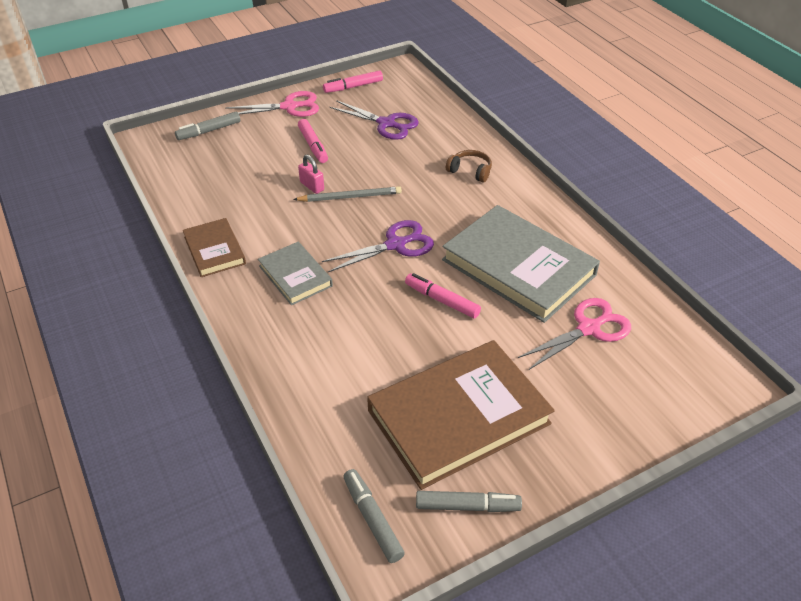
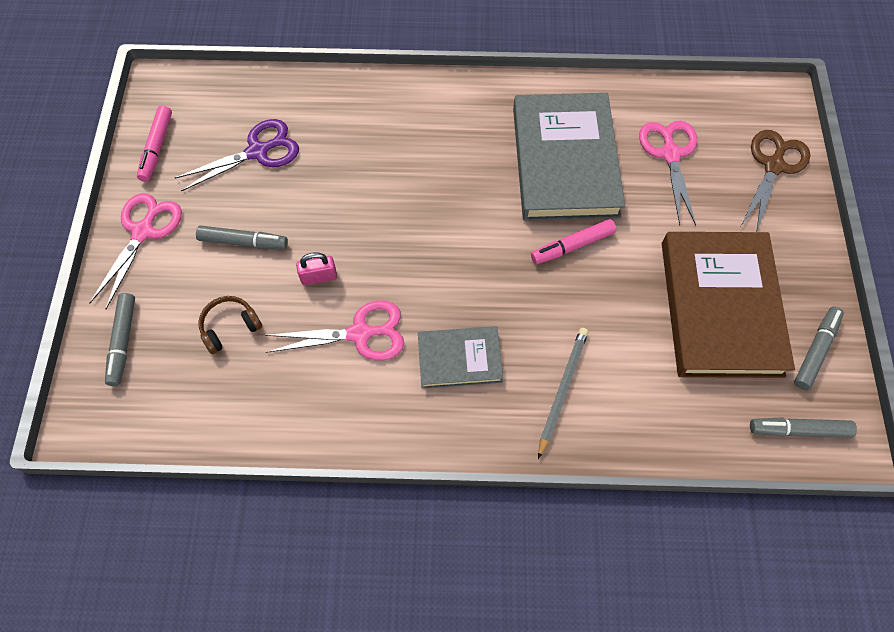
camera: 60 degrees left, 20 degrees up
brown book [183,218,246,277] -> none
grey pencil [293,186,402,202] -> grey pencil moved to [538,328,588,459]
pink marker [298,119,328,163] -> grey marker [196,226,288,250]
purple scissors [322,220,434,272] -> none
grey book [442,205,600,323] -> grey book turned 75 degrees counterclockwise [513,93,625,221]
brown headphones [446,150,492,182] -> brown headphones moved to [198,296,262,354]
none -> pink scissors [265,300,404,361]
none -> brown scissors [741,130,810,231]

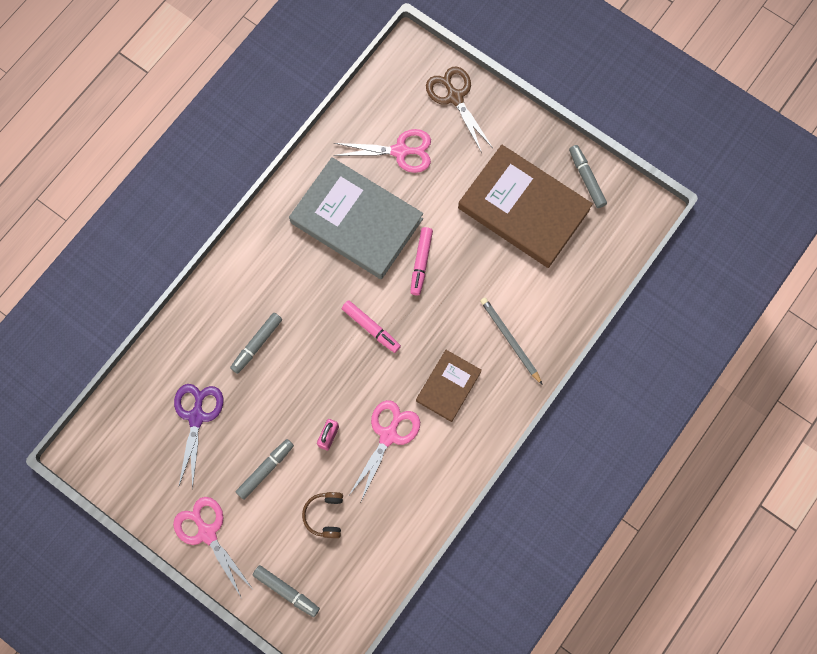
camera: 55 degrees left, 10 degrees up
pink marker [137,105,172,182] -> pink marker moved to [342,300,401,353]
grey book [418,326,503,389] -> brown book [416,350,482,422]
pink scissors [639,121,697,226] -> pink scissors turned 150 degrees clockwise [333,129,431,173]
grey marker [750,417,857,438] -> grey marker moved to [230,313,282,374]

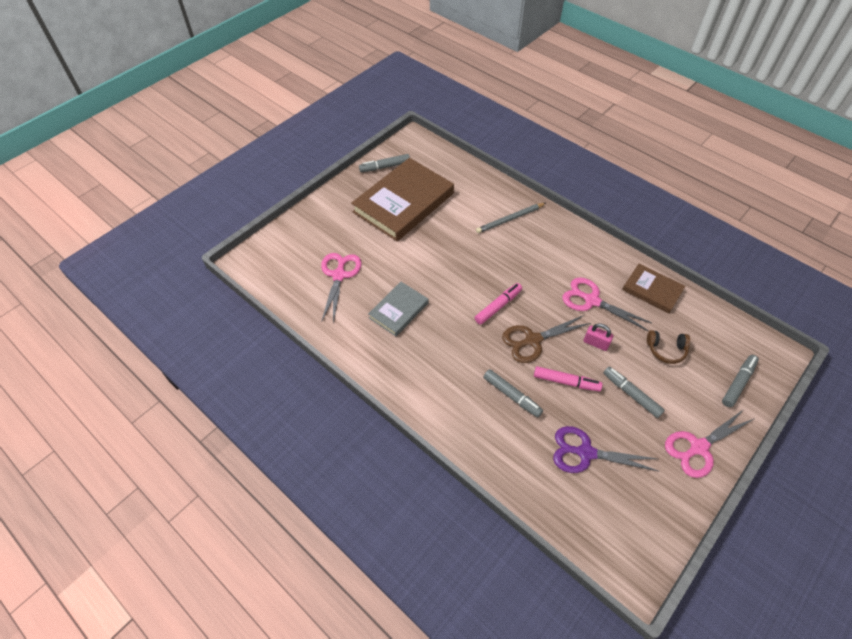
camera: 85 degrees left, 20 degrees down
grey book [289,157,423,279] -> grey book [368,282,428,336], size x0.52
pink marker [410,227,433,296] -> pink marker moved to [534,366,603,392]
brown book [416,350,482,422] -> brown book moved to [622,264,685,313]
brown scissors [426,67,493,153] -> brown scissors moved to [502,315,591,363]

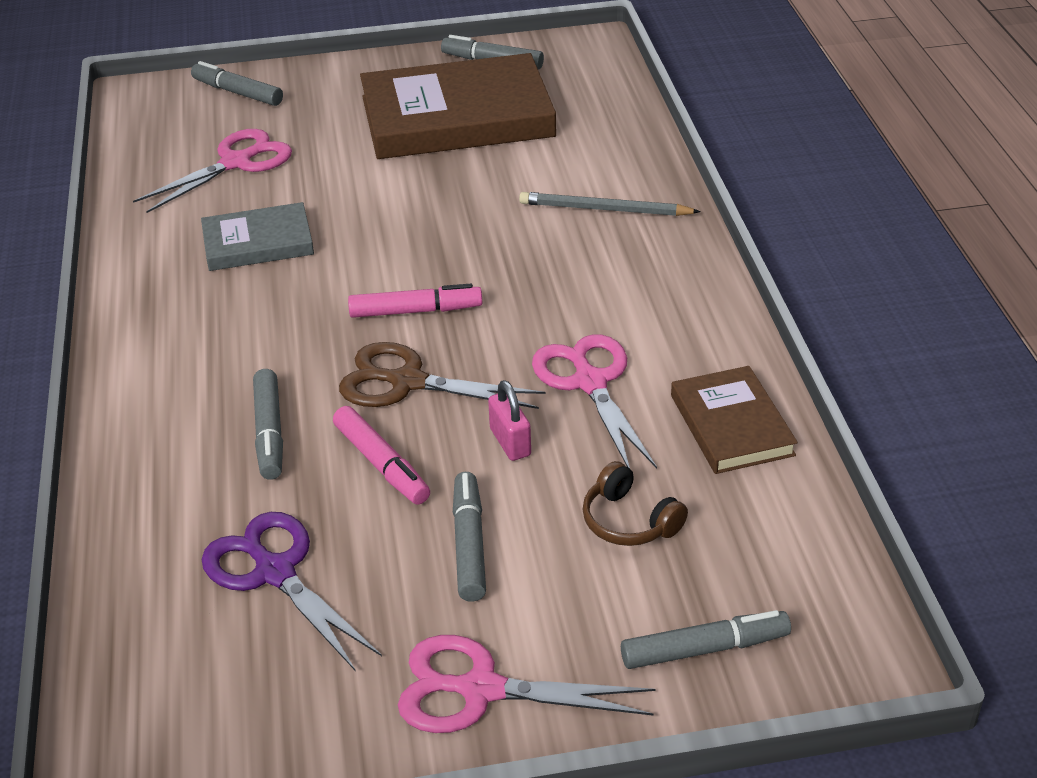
camera: 40 degrees right, 15 degrees down
none -> grey marker [191,61,283,106]

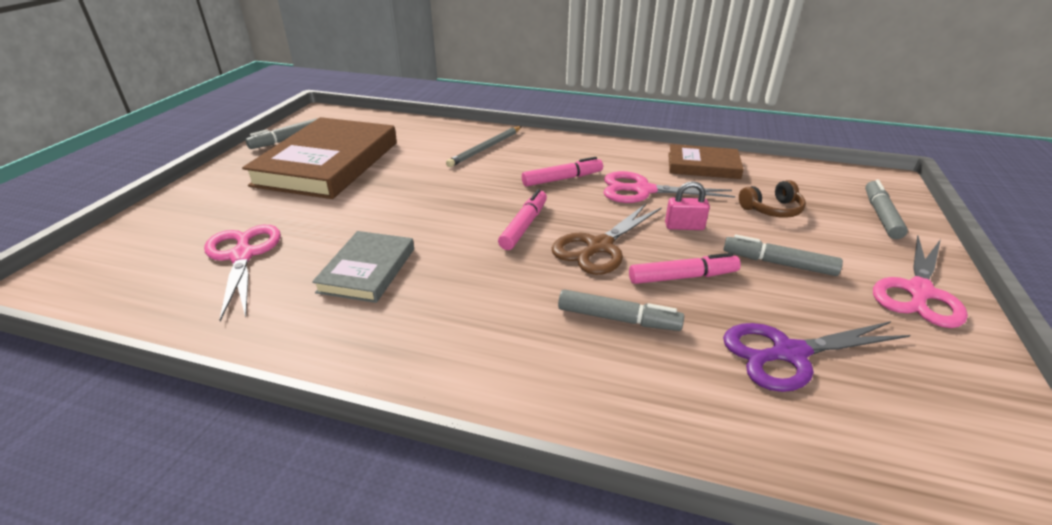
camera: 65 degrees left, 5 degrees down
grey marker [191,61,283,106] -> none
none -> pink marker [522,157,603,187]

